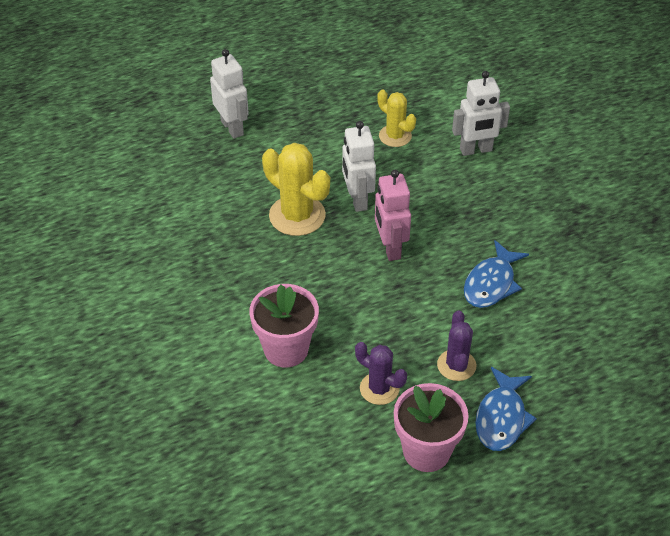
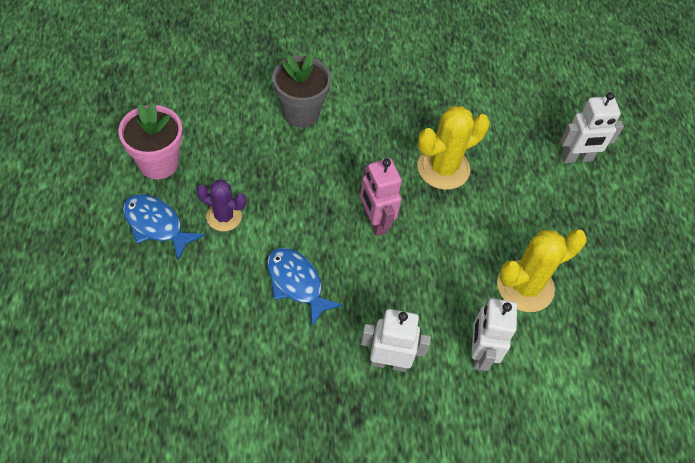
camera: 105 degrees right, 10 degrees up
pink flower pot [249,284,319,368] -> grey flower pot [272,53,331,127]
white robot [342,121,376,212] -> white robot moved to [361,309,431,372]
purple cactus [355,342,407,405] -> none
pink robot [375,170,411,261] -> pink robot turned 120 degrees counterclockwise [360,158,402,236]
yellow cactus [377,90,416,147] -> yellow cactus [497,230,587,312], size x1.61

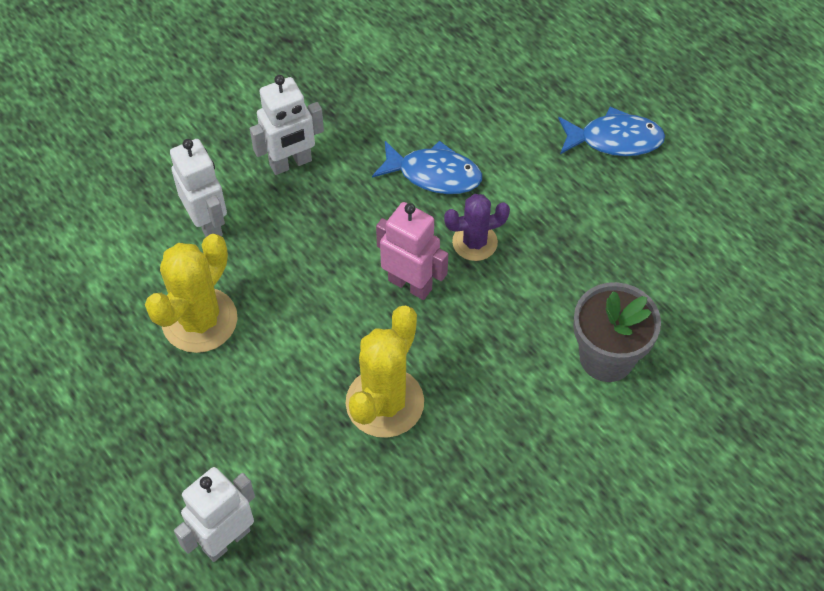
camera: 150 degrees right, 0 degrees up
pink flower pot [119,102,183,179] -> none
purple cactus [196,180,247,231] -> purple cactus moved to [444,194,510,261]

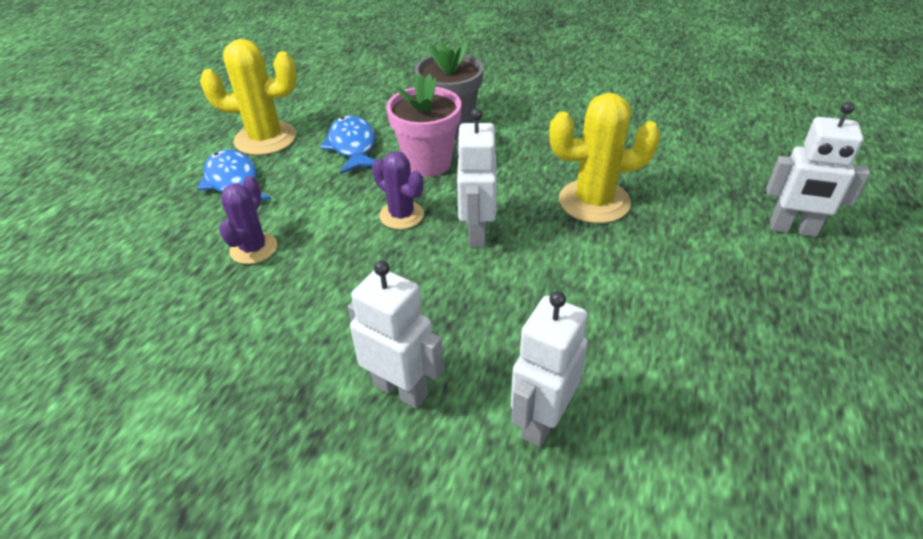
camera: 120 degrees left, 15 degrees down
yellow cactus [145,234,238,353] -> yellow cactus moved to [200,39,297,155]
blue fish [372,140,482,194] -> blue fish moved to [320,115,375,174]
pink robot [376,202,448,300] -> white robot [456,108,497,247]
none -> purple cactus [219,176,277,264]
none -> pink flower pot [386,73,461,177]

